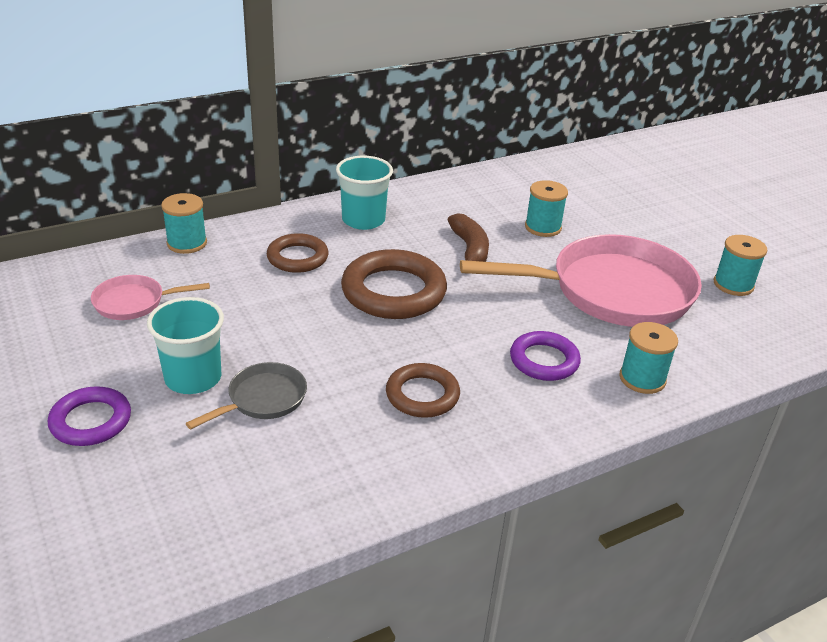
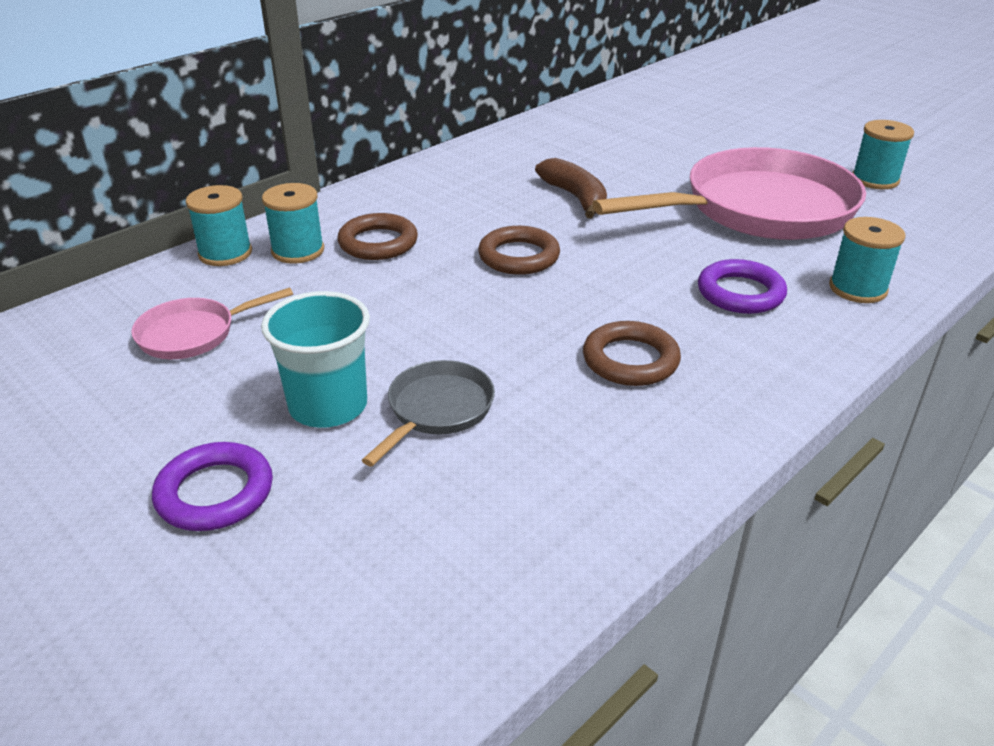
camera: 15 degrees left, 0 degrees up
turquoise cup [336,156,393,230] -> none
brown ring [341,249,447,319] -> brown ring [478,226,560,275], size x0.61
turquoise spool [525,180,568,237] -> turquoise spool moved to [262,183,324,264]

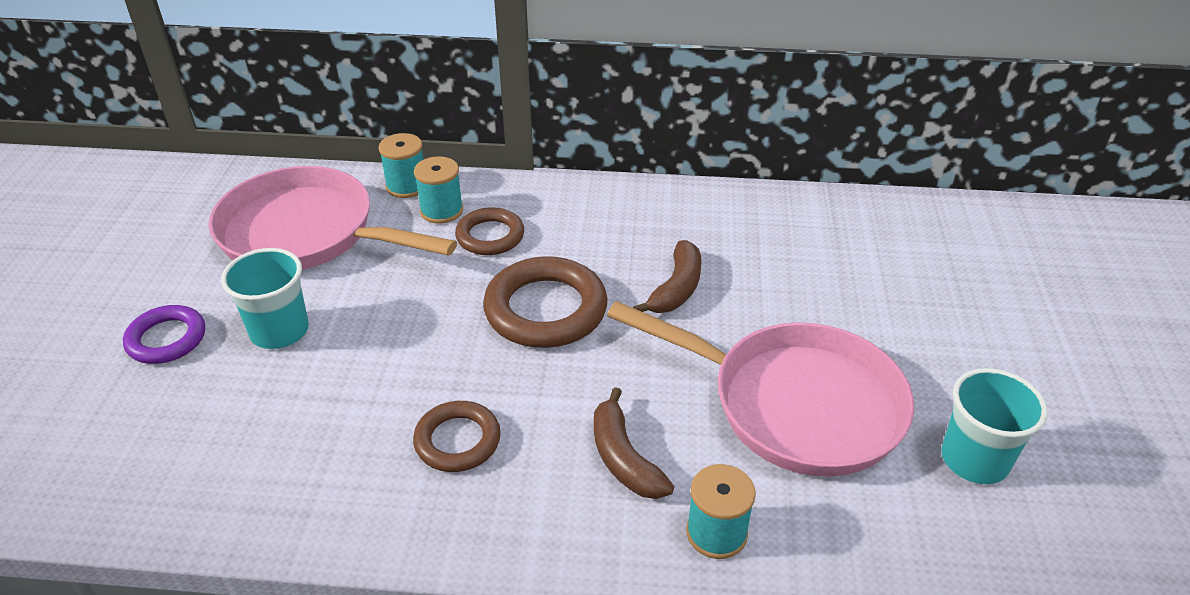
camera: 50 degrees right, 5 degrees up
pink pan [131,287,293,359] -> pink pan [209,166,457,270], size x2.21
grey pan [362,360,495,466] -> none
brown ring [478,226,560,275] -> brown ring [483,256,608,348], size x1.64
purple ring [698,259,787,314] -> brown banana [594,387,674,499]
turquoise spool [853,120,914,190] -> turquoise cup [941,368,1048,484]

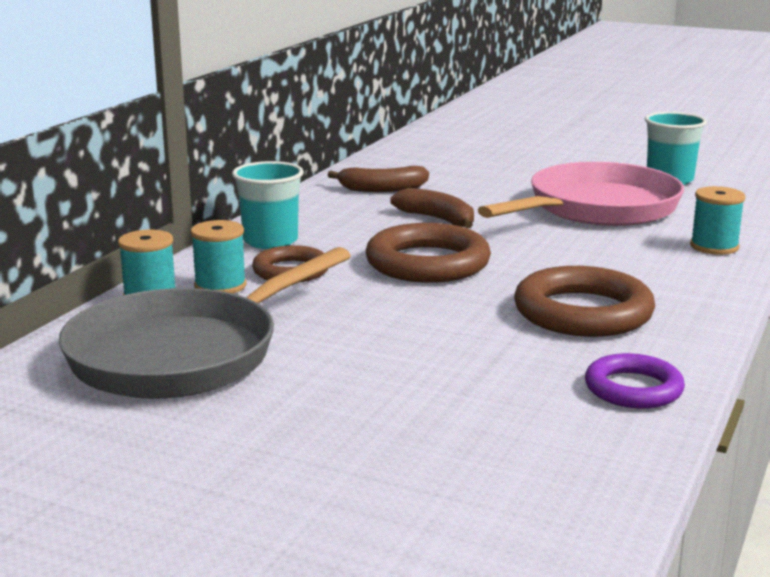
camera: 70 degrees left, 20 degrees down
purple ring [123,305,205,364] -> purple ring moved to [585,353,685,409]
pink pan [209,166,457,270] -> grey pan [59,247,351,399]
turquoise cup [221,248,309,349] -> turquoise cup moved to [232,161,304,249]
brown ring [413,401,501,472] -> brown ring [514,266,655,337], size x1.64
brown banana [594,387,674,499] -> brown banana moved to [328,166,429,192]

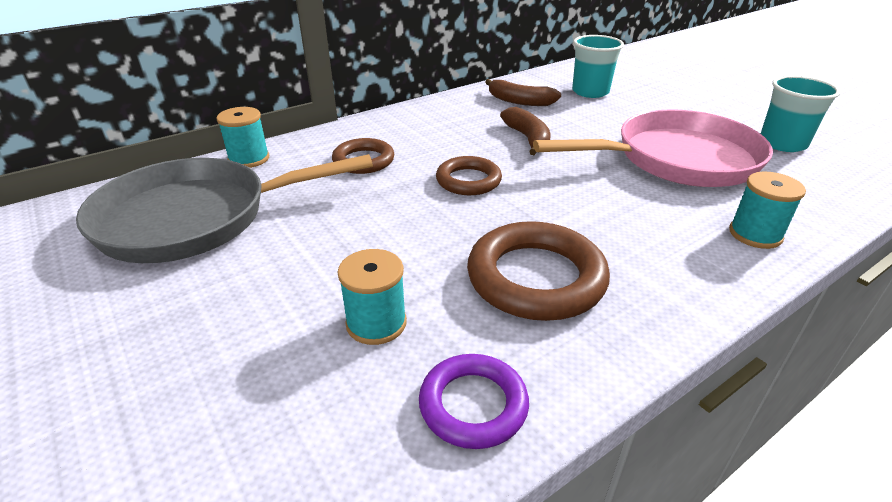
camera: 30 degrees right, 15 degrees up
turquoise spool [191,220,247,293] -> turquoise spool moved to [338,249,407,345]
turquoise cup [232,161,304,249] -> turquoise cup moved to [572,35,624,98]
brown ring [366,223,491,283] -> brown ring [436,156,502,195], size x0.61

